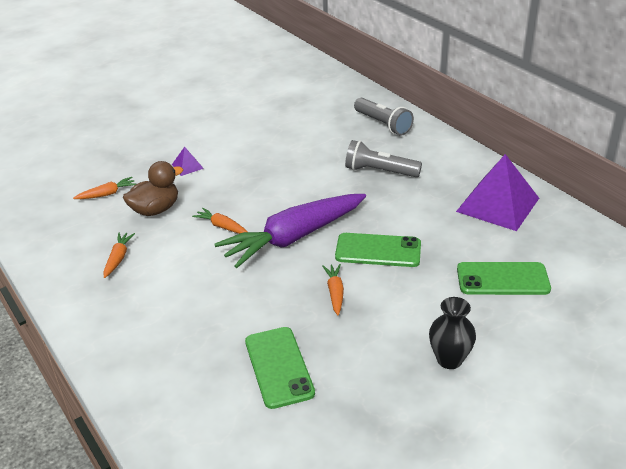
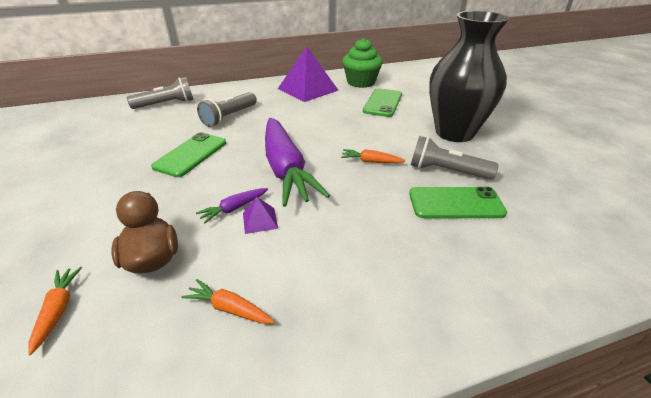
camera: 75 degrees left, 0 degrees up
purple pyramid [172,147,204,176] -> purple pyramid moved to [243,197,278,234]
orange carrot [192,208,247,234] -> purple carrot [196,188,268,224]
green phone [335,233,421,267] -> green phone moved to [151,132,226,177]
black vase [429,297,476,369] -> black vase [429,11,510,142], size x2.16
none -> green cupcake [343,38,383,88]
none -> grey flashlight [411,136,499,180]

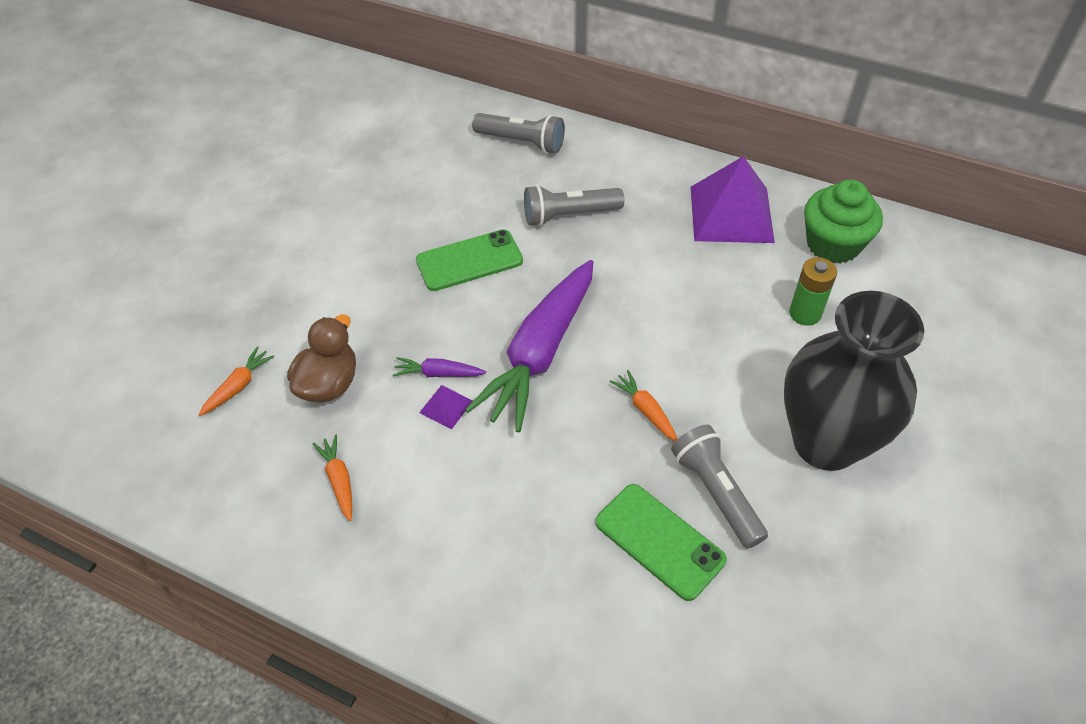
camera: 45 degrees right, 15 degrees up
green phone [363,88,402,117] -> green battery [789,257,837,326]

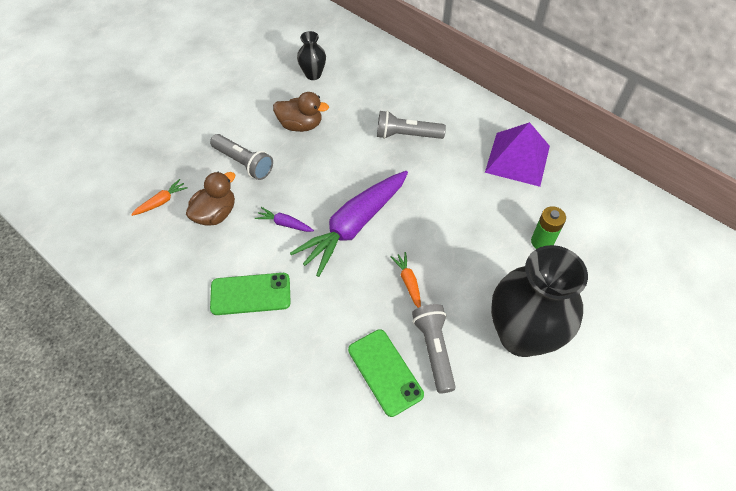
camera: 15 degrees right, 5 degrees up
orange carrot [312,435,352,521] -> none
green phone [416,229,523,291] -> green phone moved to [210,273,291,315]
purple pyramid [419,385,473,429] -> none
grey flashlight [472,113,565,154] -> grey flashlight moved to [210,134,273,180]
green cupcake [804,180,883,264] -> none
none -> brown duck [273,92,329,132]
none -> black vase [297,31,326,80]

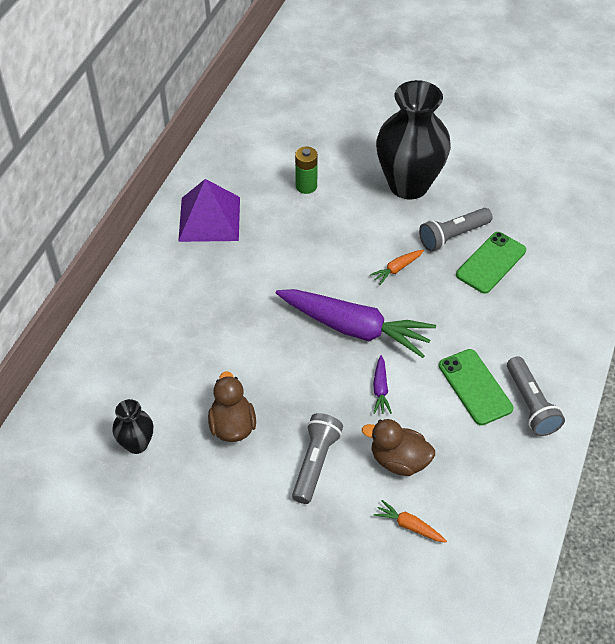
camera: 110 degrees left, 5 degrees down
grey flashlight [377,110,446,139] -> grey flashlight moved to [507,356,565,436]

